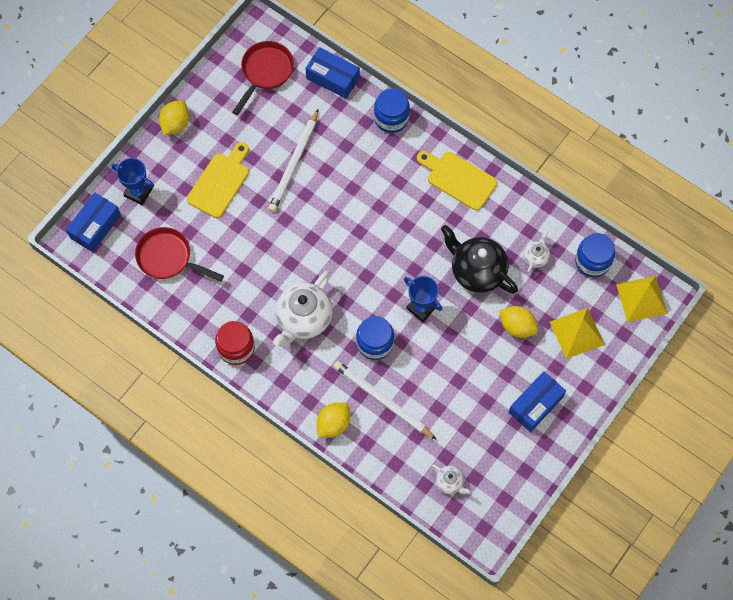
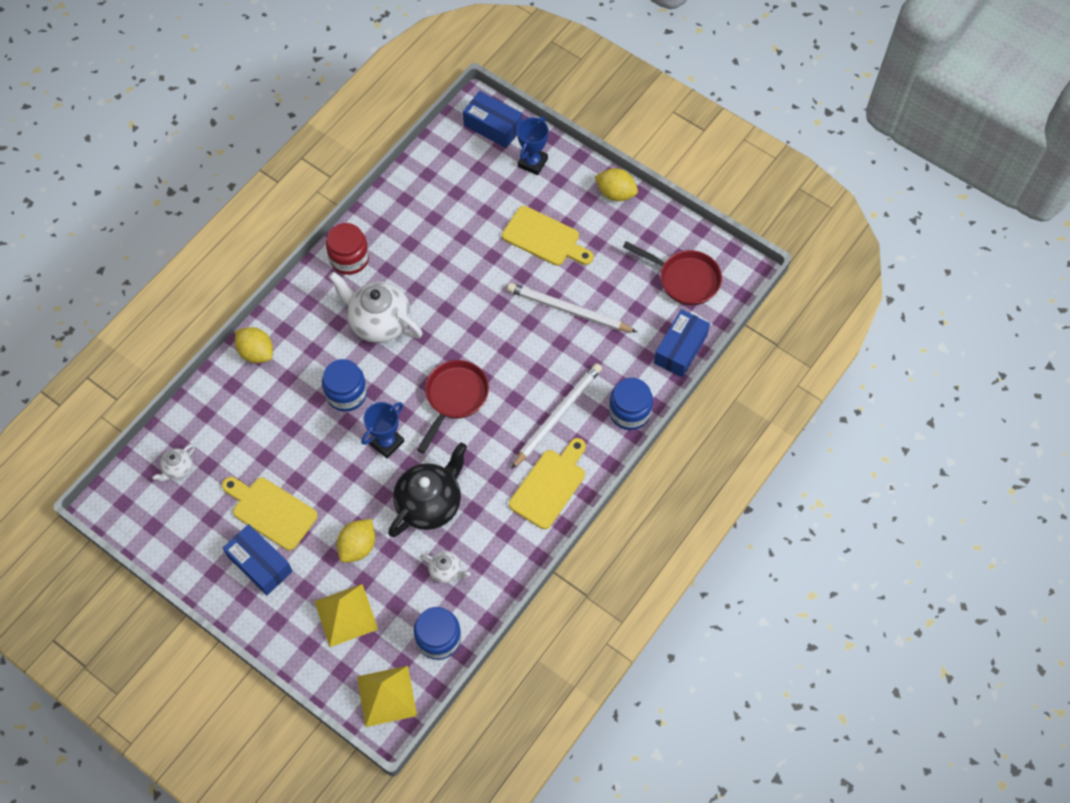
camera: 90 degrees right, 5 degrees down
red pan [135,227,224,282] -> red pan moved to [417,360,489,454]
white pencil [333,361,437,440] -> white pencil moved to [511,363,602,469]
none -> yellow cutting board [222,477,318,550]

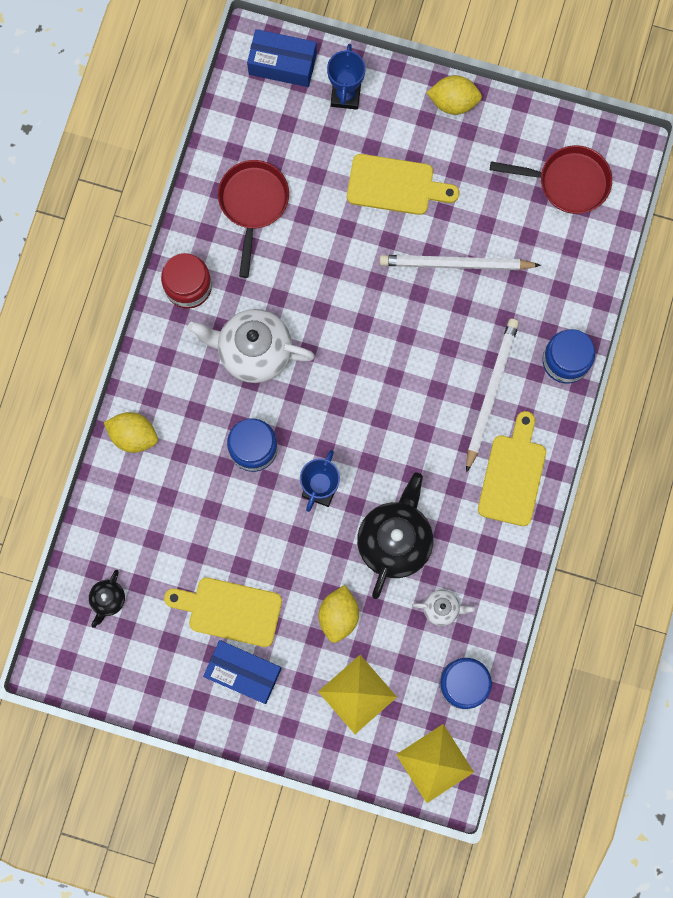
camera: 20 degrees left, 15 degrees up
white teapot [152,444,195,482] -> black teapot [89,570,125,628]
red pan [417,360,489,454] -> red pan moved to [218,160,289,278]
blue box [654,309,710,378] -> none

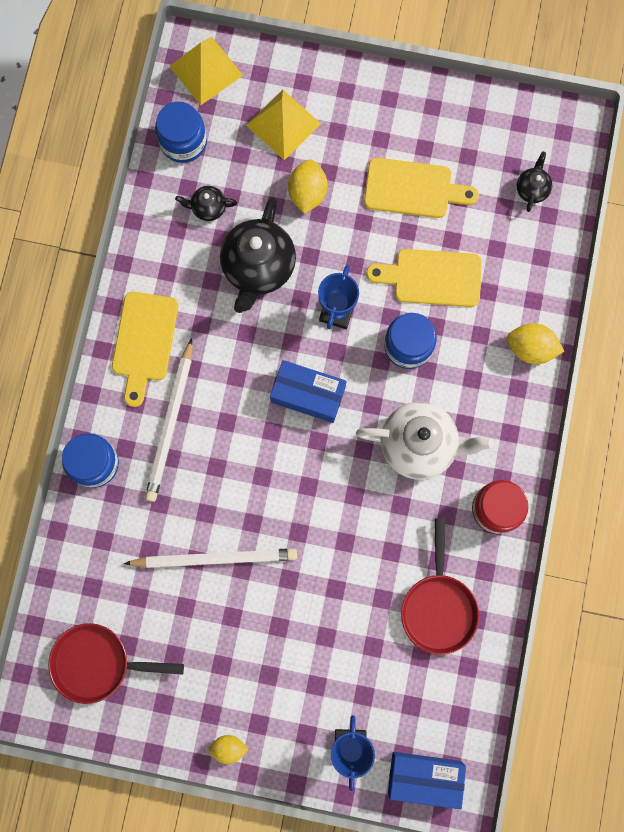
camera: 175 degrees right, 0 degrees up
blue box [203,640,282,704] -> blue box moved to [270,360,346,423]
yellow cutting board [347,154,459,215] -> yellow cutting board moved to [366,249,482,307]
white teapot [412,590,475,626] -> black teapot [175,186,237,221]
yellow lemon [427,75,482,115] -> yellow lemon [208,735,249,764], size x0.65

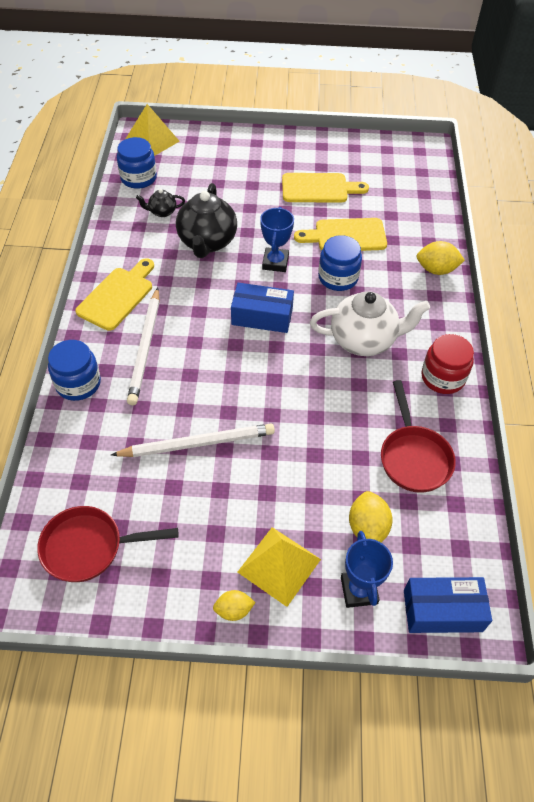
camera: 10 degrees left, 25 degrees down
yellow cutting board [112,292,178,407] -> yellow cutting board turned 150 degrees counterclockwise [75,258,154,331]
yellow pyramid [246,90,321,160] -> yellow pyramid moved to [238,527,321,607]
yellow lemon [288,159,327,214] -> yellow lemon moved to [349,491,393,542]
black teapot [517,151,552,212] -> none

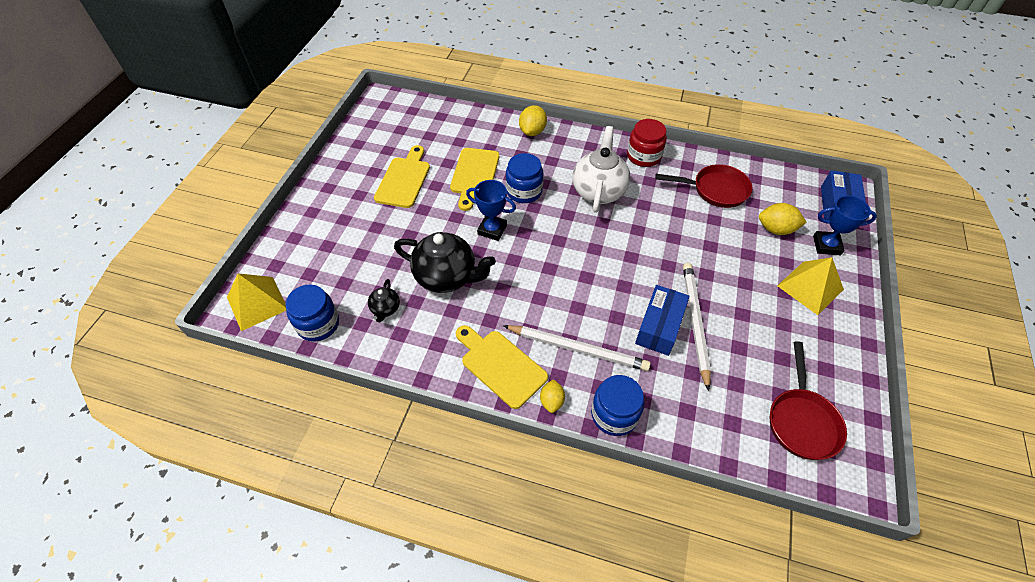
camera: 75 degrees left, 0 degrees up
yellow lemon [213,590,256,621] -> yellow lemon moved to [540,379,565,413]
blue box [231,283,294,333] -> blue box moved to [635,285,690,356]

